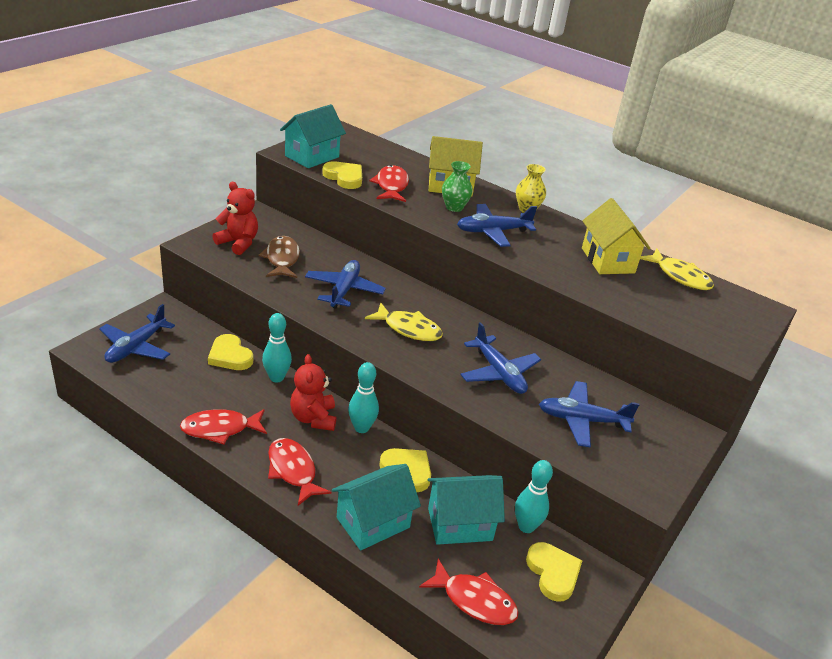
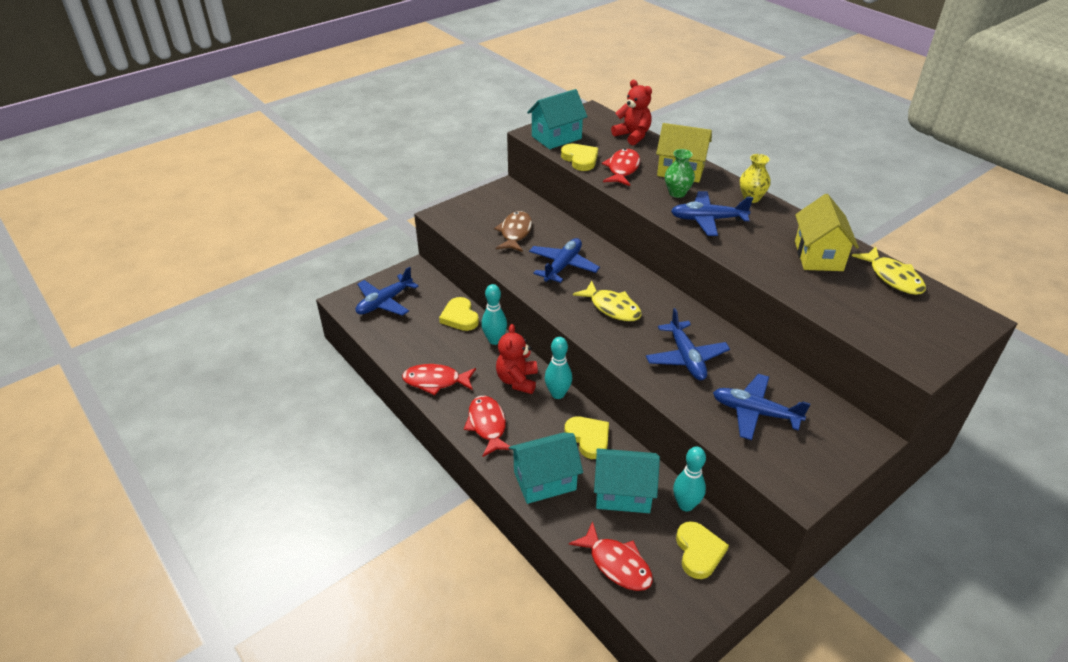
camera: 20 degrees right, 5 degrees up
red teddy bear [212,182,258,255] -> red teddy bear moved to [611,80,652,145]

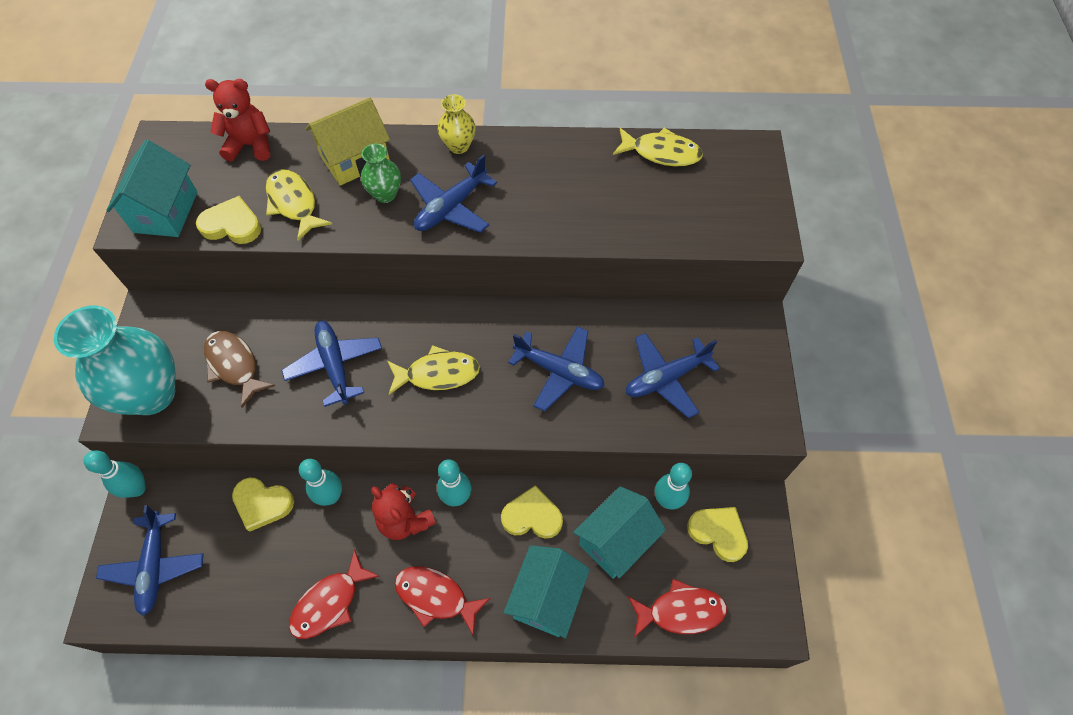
camera: 50 degrees left, 20 degrees up
red fish [602,149,640,186] -> yellow fish [266,169,332,241]
yellow house [795,194,859,271] -> none
none -> turquoise vase [54,306,175,415]
none -> turquoise bowling pin [84,450,146,498]

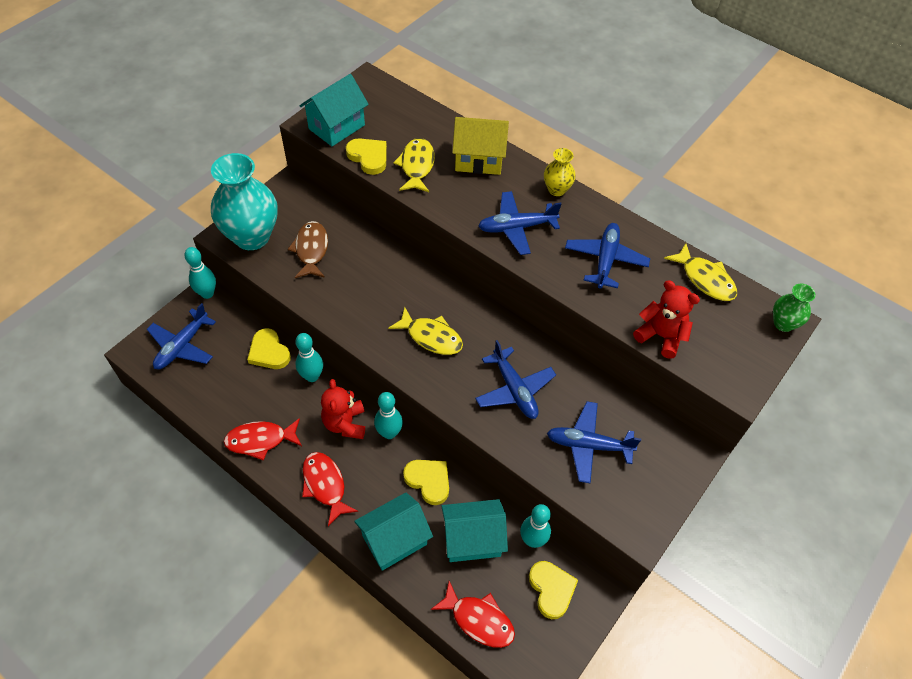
camera: 35 degrees right, 5 degrees down
red teddy bear [205,79,270,162] -> red teddy bear moved to [633,280,700,359]
blue plane [281,321,382,407] -> blue plane moved to [565,223,650,289]
green vase [361,144,401,203] -> green vase moved to [773,284,815,332]

